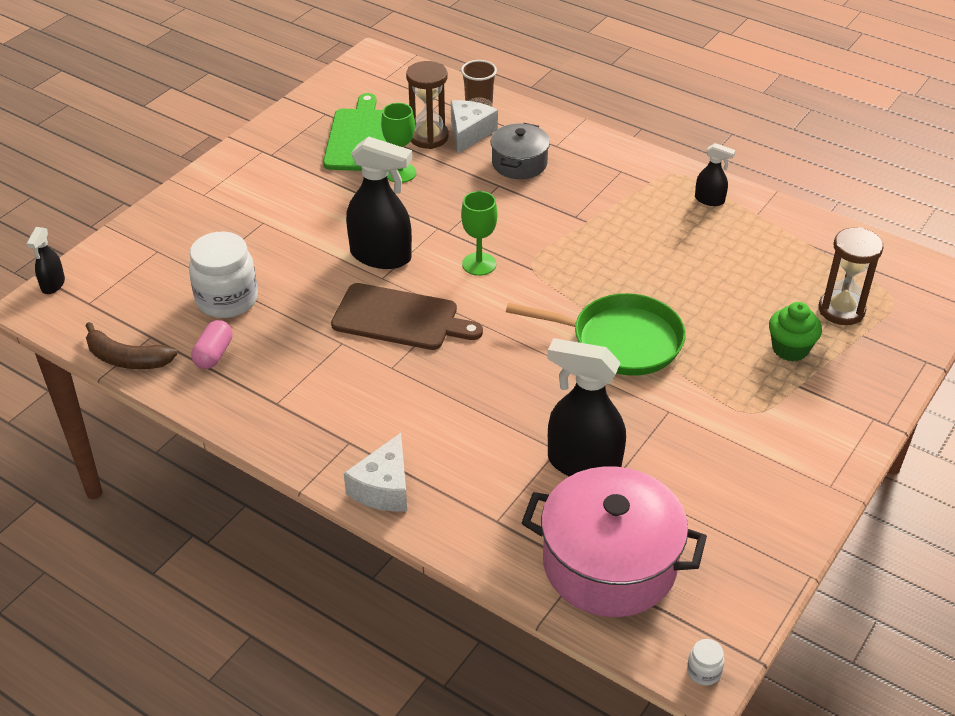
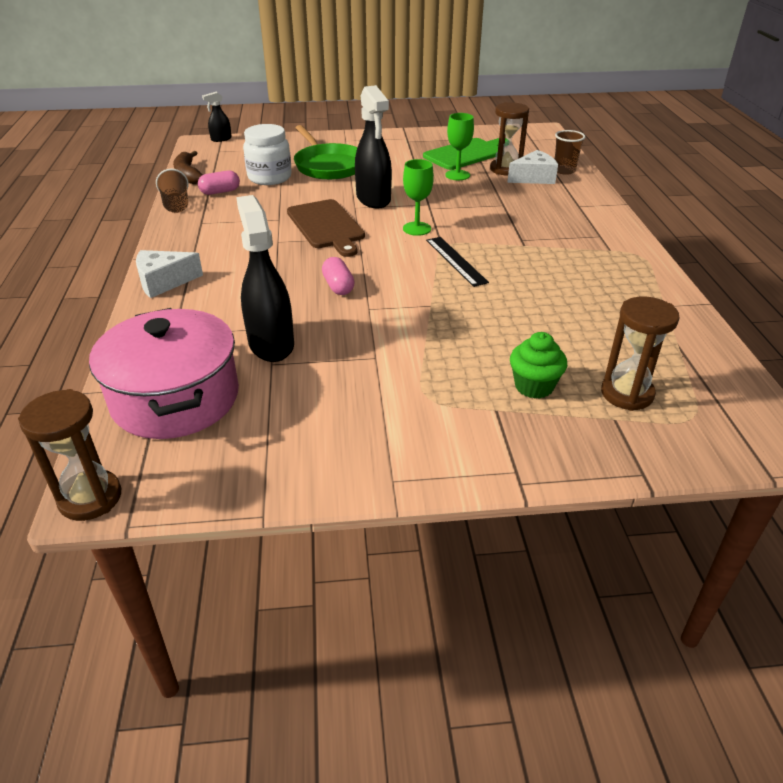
camera: 50 degrees right, 5 degrees down
grey pot [490,123,550,179] -> none
green pan [506,293,686,376] -> green pan moved to [294,125,357,180]
white jar [687,639,724,686] -> brown hourglass [18,389,121,521]
black spray bottle [695,143,736,206] -> none
none -> brown cup [156,169,189,213]
none -> pink capsule [322,257,355,295]
none -> black ruler [426,237,489,287]

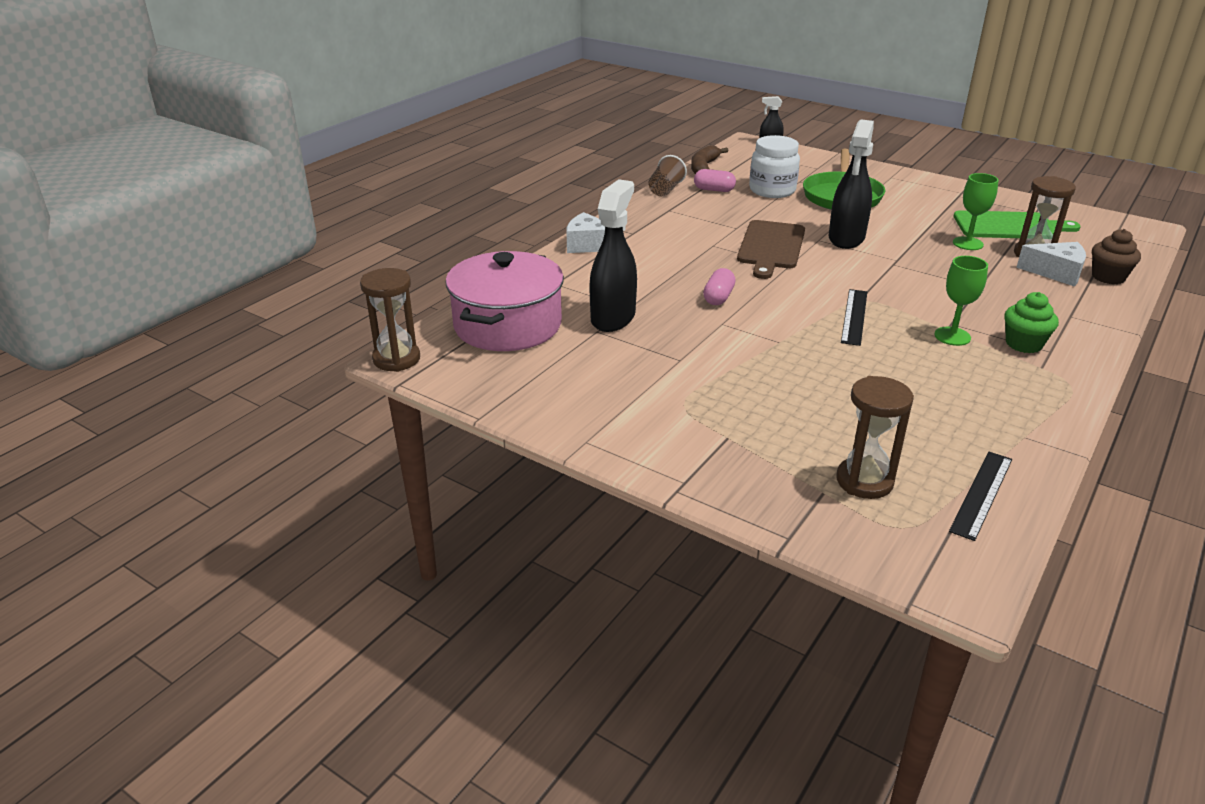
camera: 40 degrees right, 5 degrees down
green goblet [403,159,434,236] -> green goblet moved to [934,256,988,346]
green cupcake [510,332,567,399] -> green cupcake moved to [1004,292,1059,353]
brown cup [555,130,585,175] -> brown cupcake [1092,229,1141,284]
none -> black ruler [949,452,1012,541]

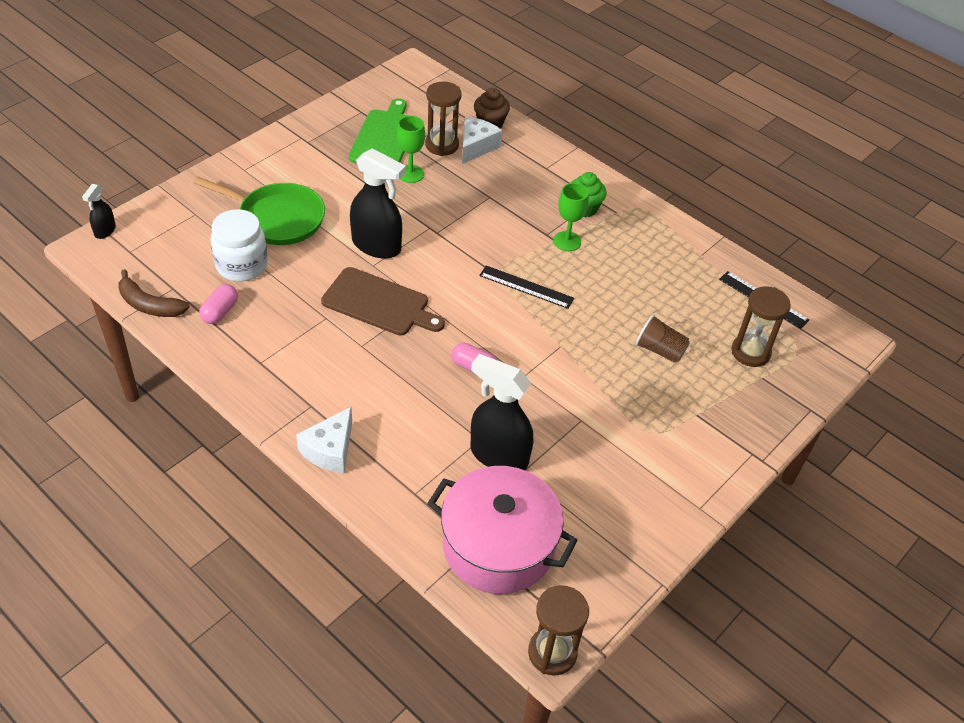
camera: 85 degrees left, 15 degrees up
brown cup [649,155,687,196] -> brown cup moved to [635,314,690,363]

